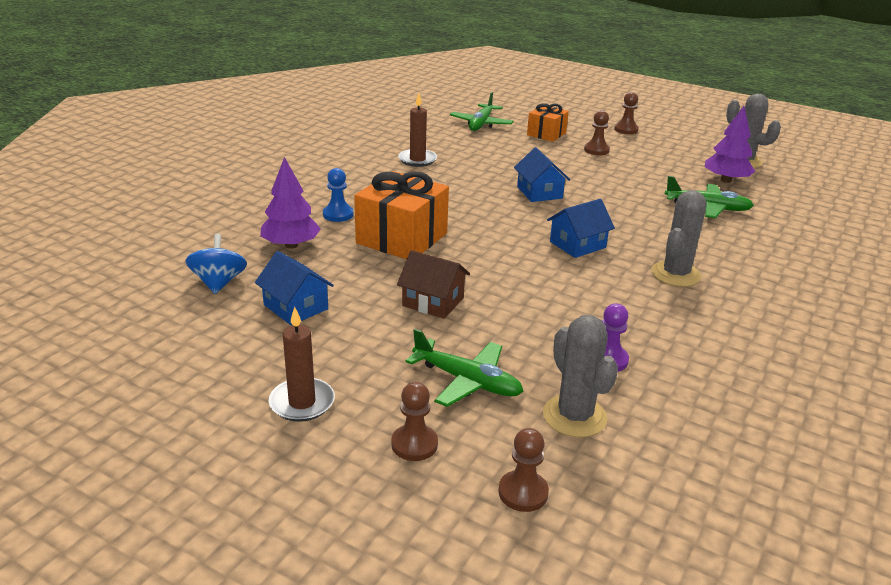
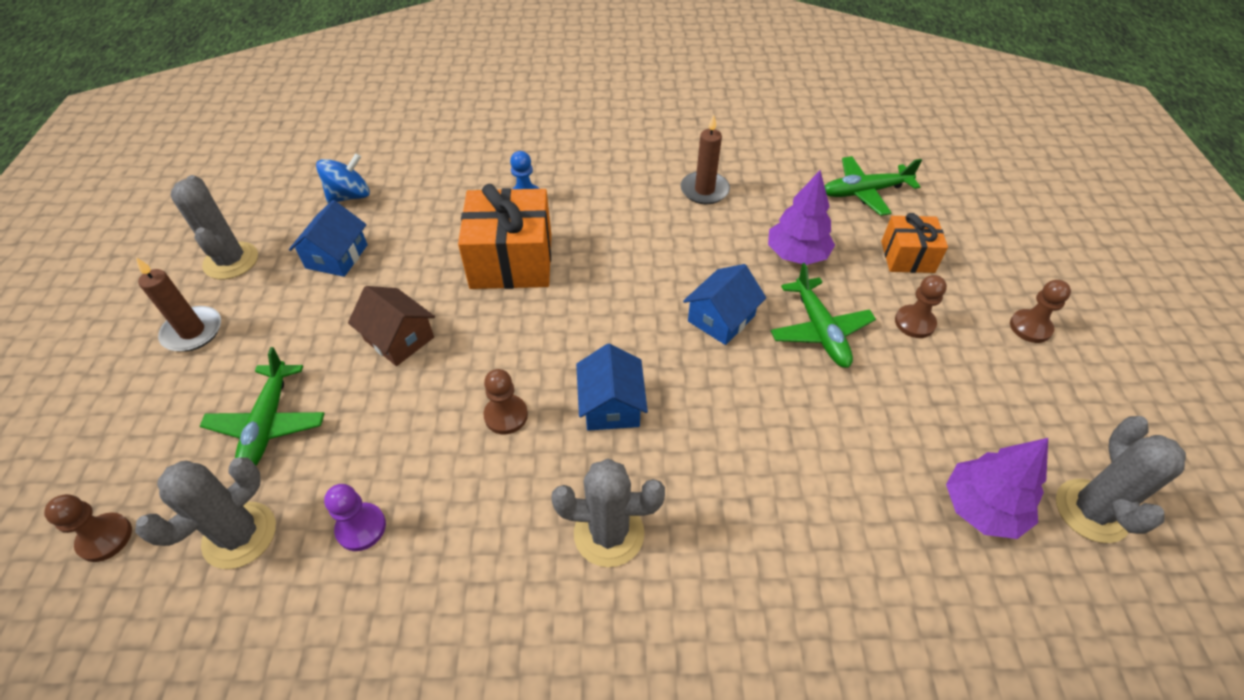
camera: 60 degrees right, 20 degrees up
purple tree [260,157,321,249] -> purple tree moved to [768,170,835,265]
brown pawn [391,382,438,461] -> brown pawn moved to [483,369,528,434]
brown house [397,250,470,319] -> brown house turned 45 degrees counterclockwise [348,286,435,366]
blue house [547,199,615,258] -> blue house turned 60 degrees clockwise [576,343,648,431]
green plane [665,176,754,218] -> green plane moved to [771,263,876,368]
none -> grey cactus [170,175,258,279]

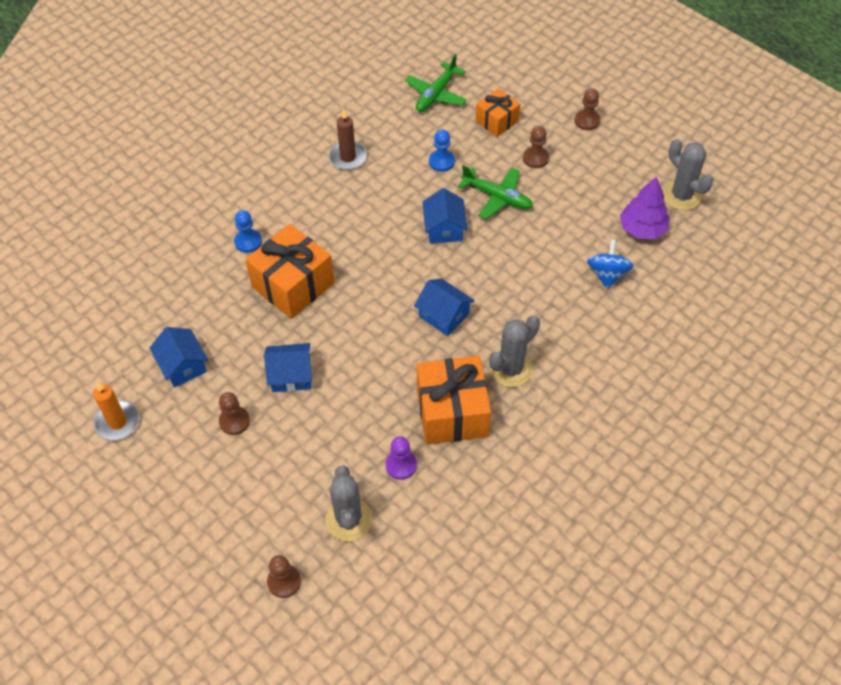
camera: 45 degrees left, 5 degrees up
brown candle [136,258,221,352] -> none
grey cactus [170,175,258,279] -> orange candle [93,382,139,440]
green plane [200,347,325,466] -> none
blue spinning top [316,153,370,204] -> blue spinning top moved to [587,240,634,289]
brown house [348,286,435,366] -> blue house [264,343,312,392]
brown pawn [483,369,528,434] -> brown pawn moved to [219,392,250,435]
purple tree [768,170,835,265] -> blue pawn [429,130,455,172]
none -> orange gift [417,356,491,445]

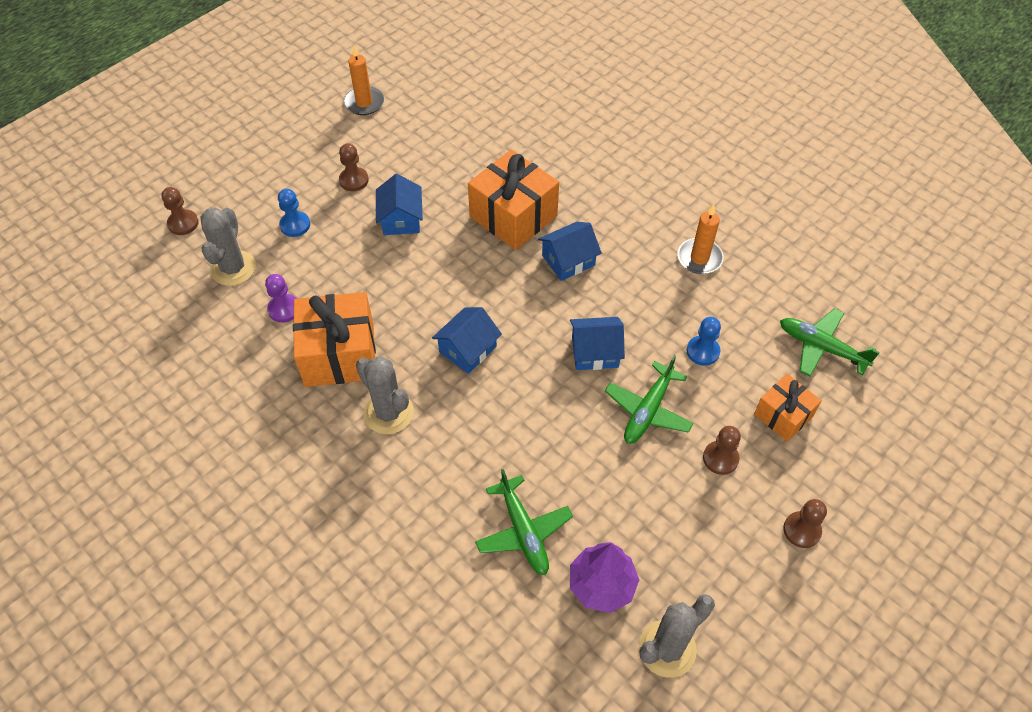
camera: 90 degrees right, 0 degrees up
blue house [150,327,208,387] -> blue house moved to [538,222,602,281]
blue pawn [234,210,262,253] -> blue pawn moved to [278,189,310,237]
grey cactus [325,465,372,541] -> grey cactus turned 75 degrees counterclockwise [200,208,256,286]
brown candle [329,108,367,170] -> orange candle [678,204,724,274]
blue spinning top [587,240,634,289] -> green plane [475,469,573,575]

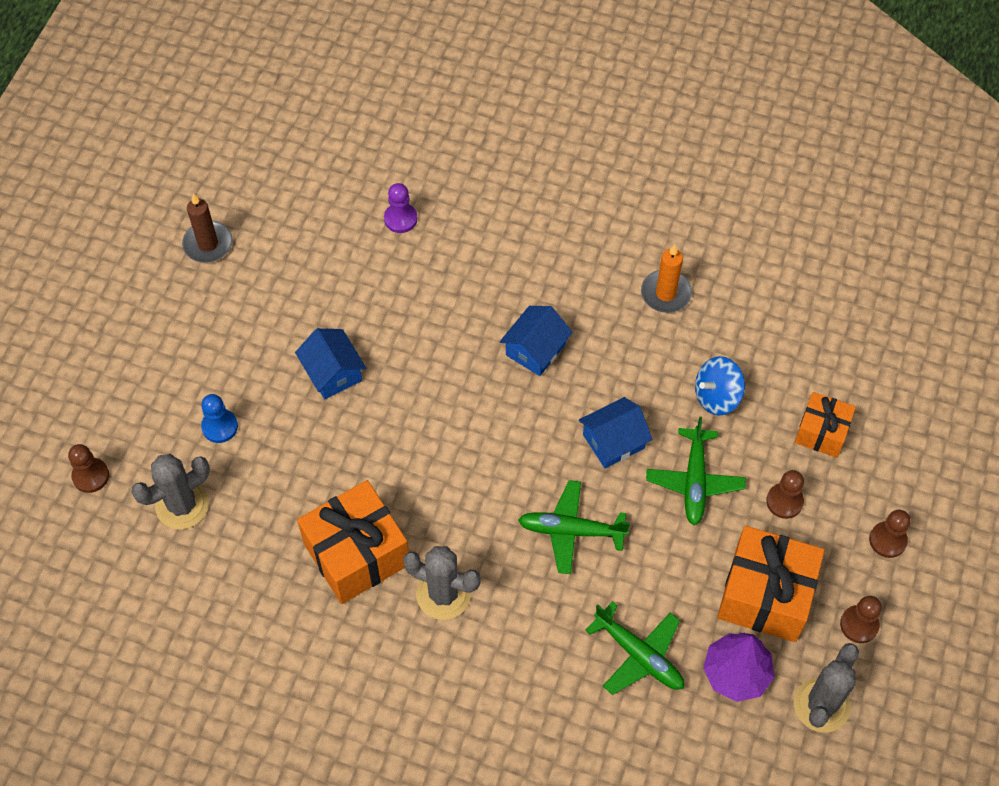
camera: 25 degrees left, 5 degrees up
grey cactus [200,208,256,286] -> grey cactus turned 75 degrees clockwise [131,454,210,530]
purple pawn [265,274,297,323] -> purple pawn moved to [384,183,418,233]
brown pawn [339,143,369,191] -> brown pawn moved to [840,596,882,643]
orange candle [343,45,384,115] -> brown candle [182,193,233,263]
blue house [432,307,502,374] -> none
orange gift [468,149,559,250] -> orange gift moved to [717,526,825,642]
blue pawn [687,317,721,366] -> blue spinning top [695,356,745,415]
green plane [780,308,880,377] -> green plane moved to [518,480,630,574]

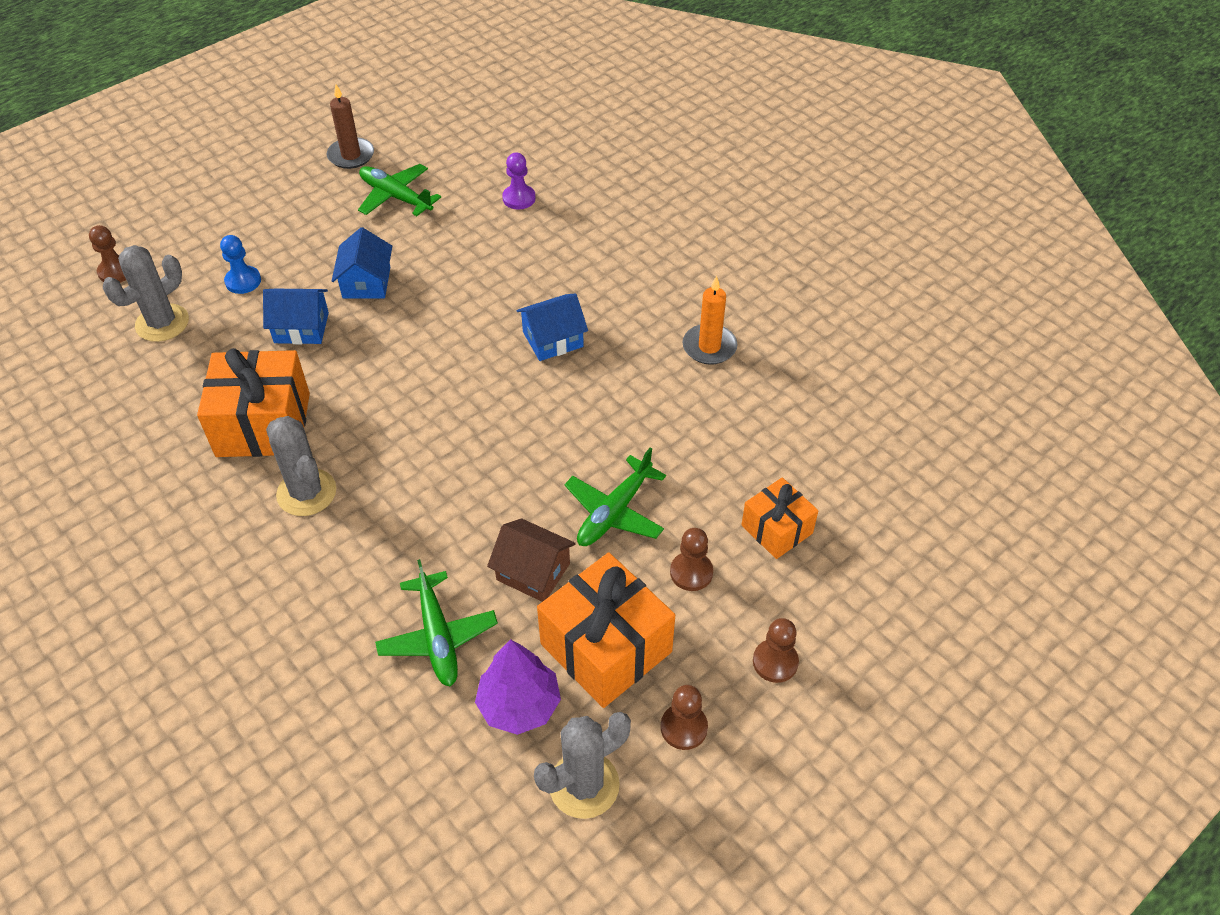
camera: 30 degrees right, 10 degrees down
grey cactus [131,454,210,530] -> grey cactus turned 45 degrees counterclockwise [103,245,189,342]
green plane [518,480,630,574] -> green plane moved to [358,164,441,216]
blue house [579,397,653,468] -> blue house moved to [263,289,329,344]
blue spinning top [695,356,745,415] -> none
none -> brown house [487,518,576,602]

